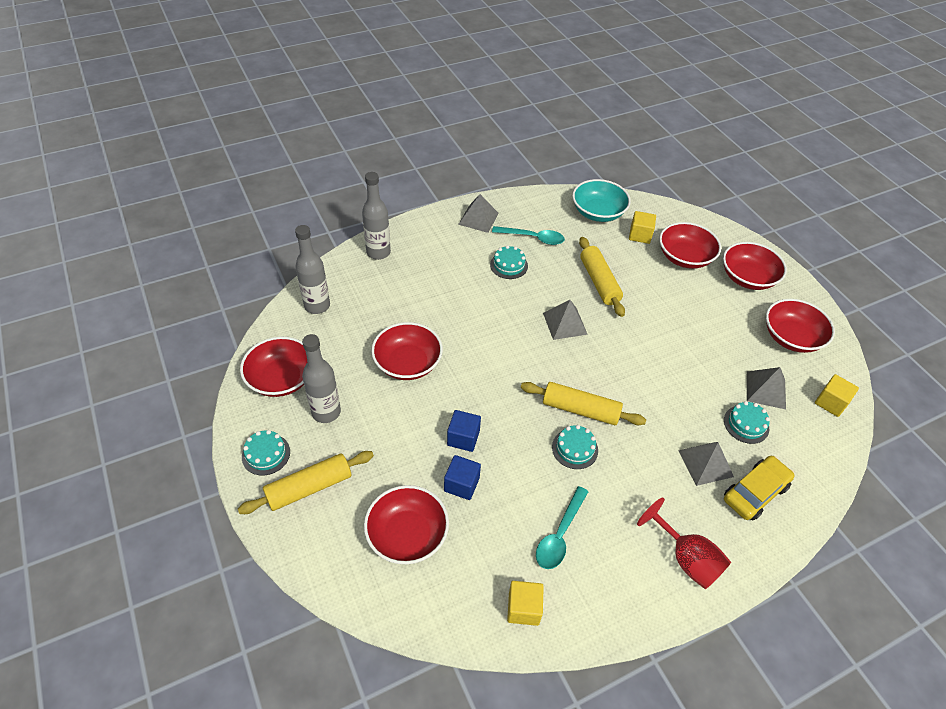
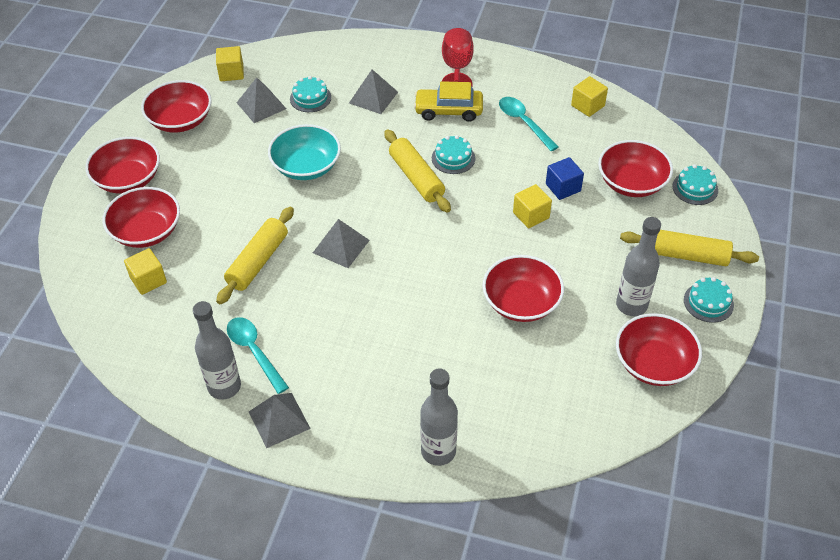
camera: 135 degrees left, 0 degrees up
grey bottle [295,225,330,314] -> grey bottle moved to [193,301,241,400]
blue cube [447,410,481,452] -> yellow cube [513,184,552,228]
turquoise cake [490,245,528,279] -> turquoise cake moved to [672,164,718,205]
turquoise spoon [536,486,588,569] -> turquoise spoon turned 105 degrees counterclockwise [499,97,559,151]
turquoise bowl [572,179,631,222] -> turquoise bowl moved to [268,124,341,180]
yellow car [724,456,795,521] -> yellow car moved to [414,81,483,122]

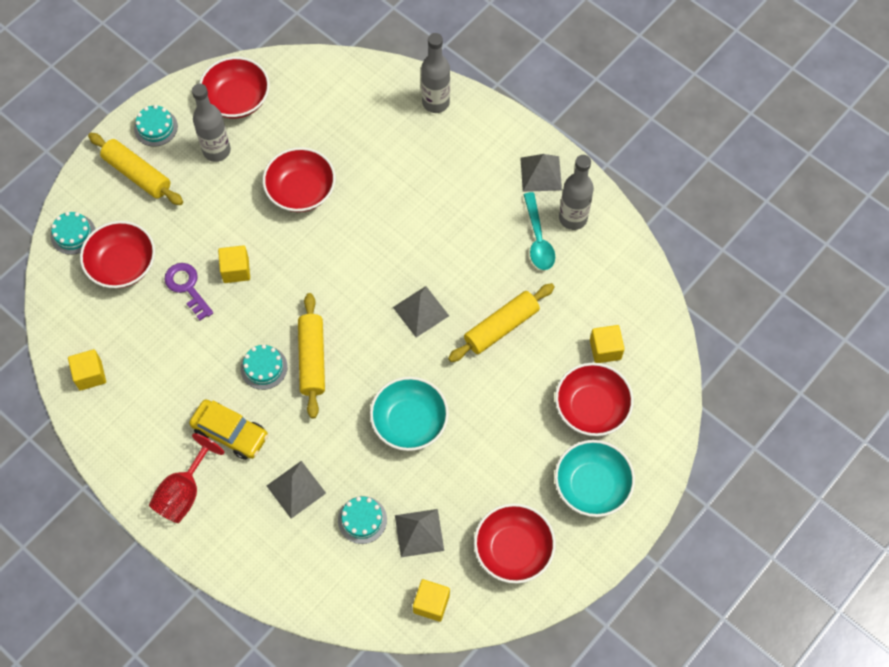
camera: 155 degrees left, 15 degrees up
red bowl [85,137,160,193] -> turquoise bowl [555,440,635,517]
turquoise spoon [499,97,559,151] -> none
blue cube [546,157,584,200] -> purple key [164,263,213,320]

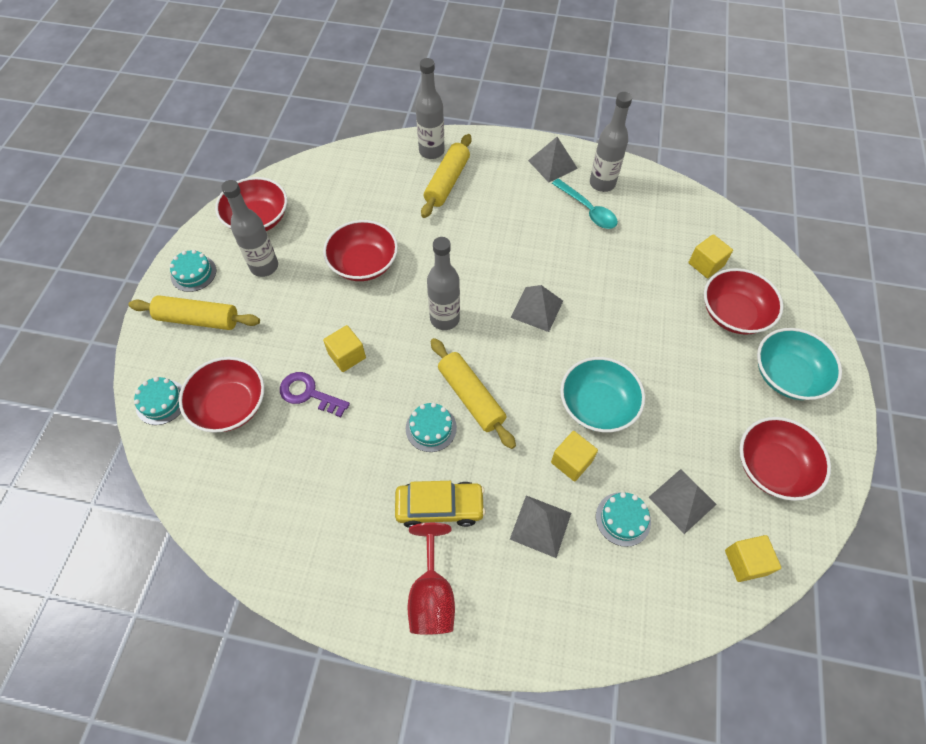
camera: 30 degrees left, 5 degrees down
yellow cube [68,349,106,391] -> yellow cube moved to [551,431,598,481]
yellow rolling pin [448,283,555,362] -> yellow rolling pin moved to [421,134,471,218]
none -> grey bottle [427,237,460,330]

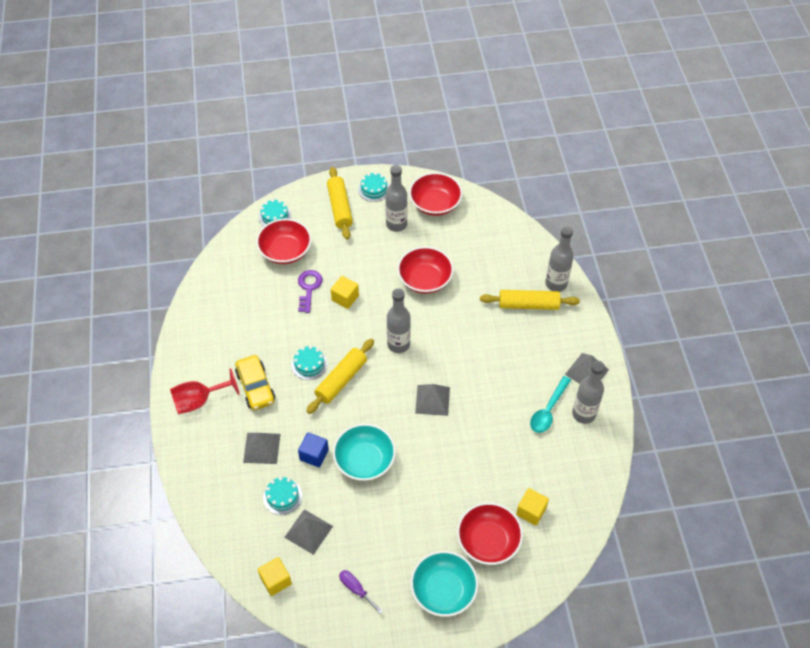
camera: 70 degrees right, 5 degrees down
yellow cube [551,431,598,481] -> blue cube [298,432,329,467]
red bowl [740,417,831,501] -> purple screwdriver [339,570,383,614]

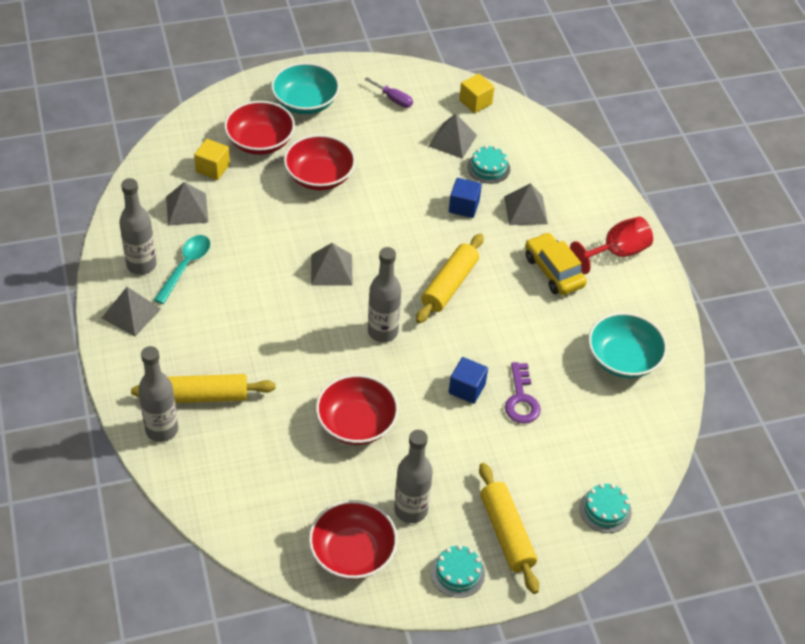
camera: 170 degrees right, 5 degrees down
red bowl [256,219,312,264] -> red bowl moved to [284,135,356,190]
turquoise cake [291,346,327,380] -> none
yellow cube [331,276,359,309] -> blue cube [449,357,488,404]
turquoise bowl [333,424,396,481] -> turquoise bowl moved to [588,312,667,378]
none -> grey pyramid [166,182,208,226]

